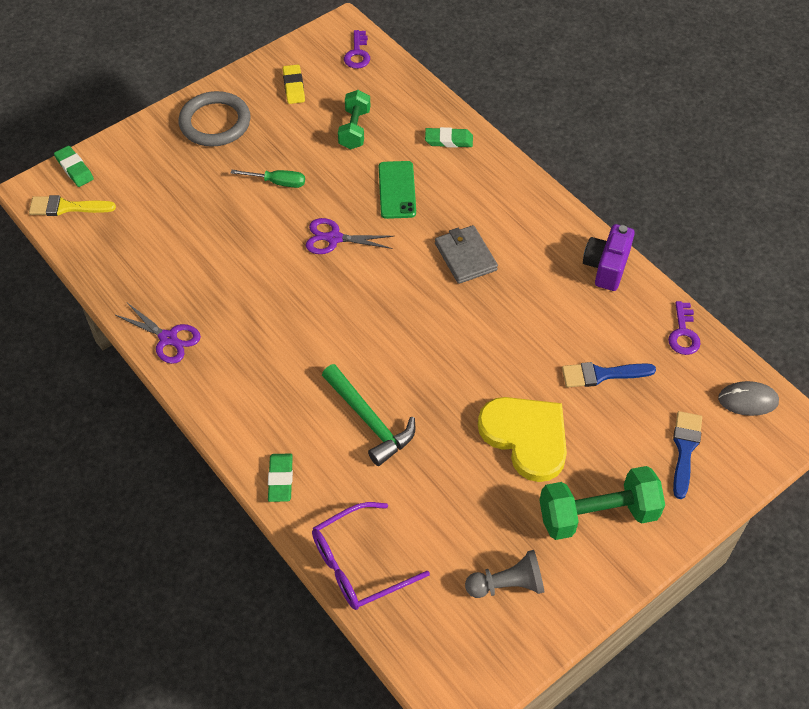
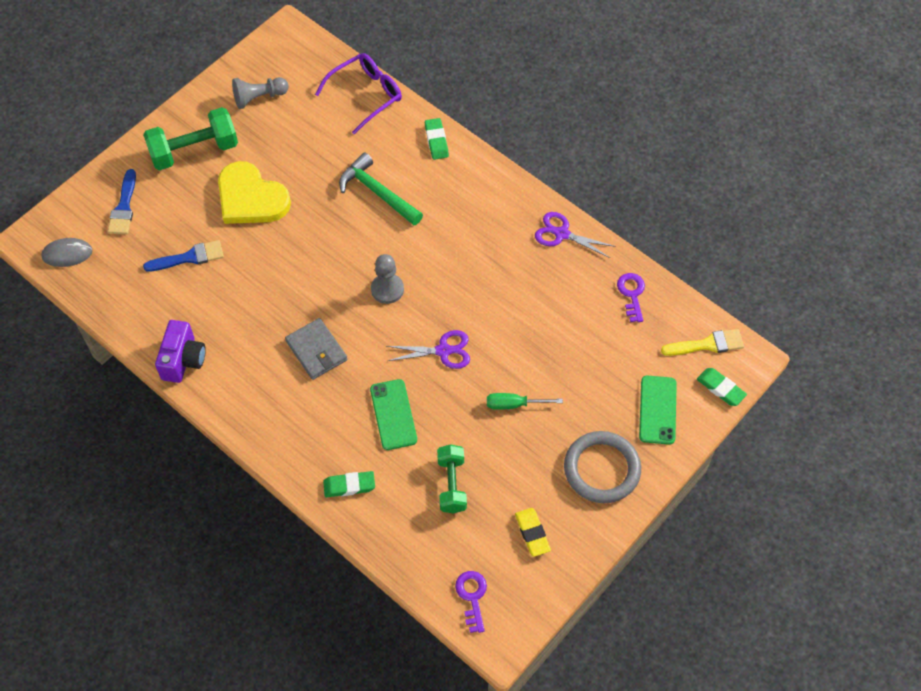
camera: 170 degrees right, 5 degrees up
purple key [668,301,701,355] -> purple key moved to [617,273,645,322]
none -> grey pawn [371,254,404,304]
none -> green phone [639,375,677,445]

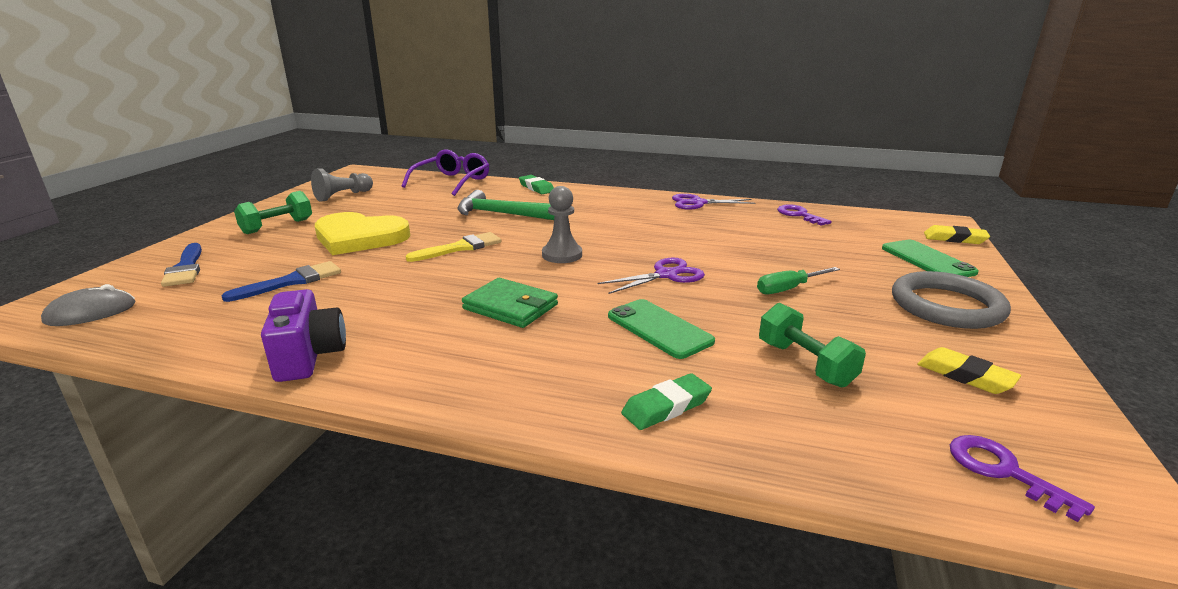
camera: 25 degrees left, 35 degrees down
green dumbbell [143,107,238,170] -> green dumbbell [234,191,312,234], size x0.65
grey wallet [285,318,348,380] -> green wallet [462,278,558,328]
yellow brush [661,329,744,356] -> yellow brush moved to [405,232,502,262]
green eraser [697,368,747,406] -> yellow eraser [924,225,990,244]

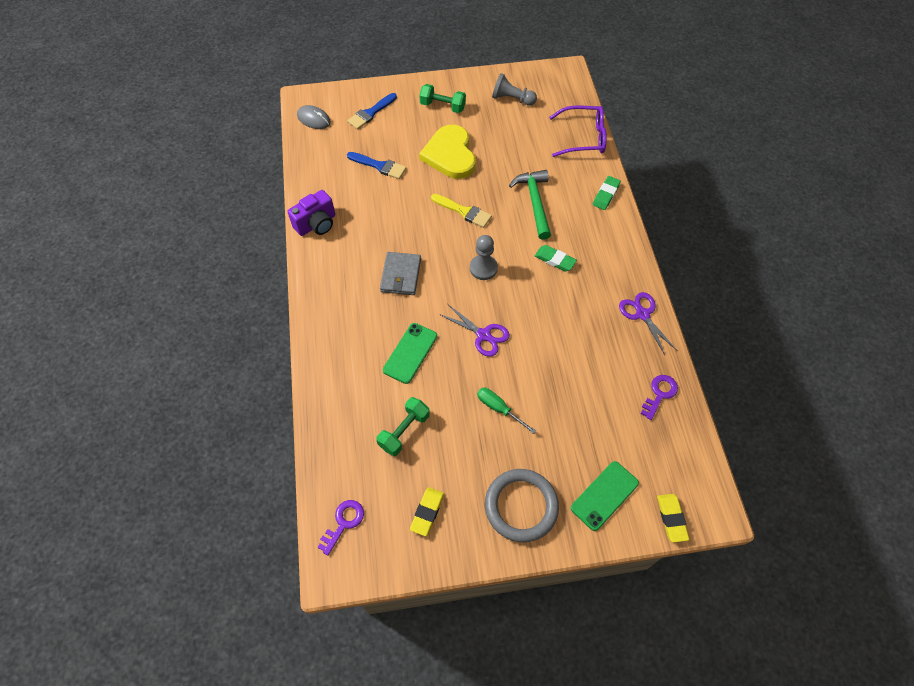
camera: 65 degrees right, 35 degrees up
green wallet [462,278,558,328] -> grey wallet [380,252,421,295]
green eraser [621,373,712,430] -> green eraser moved to [535,245,577,271]

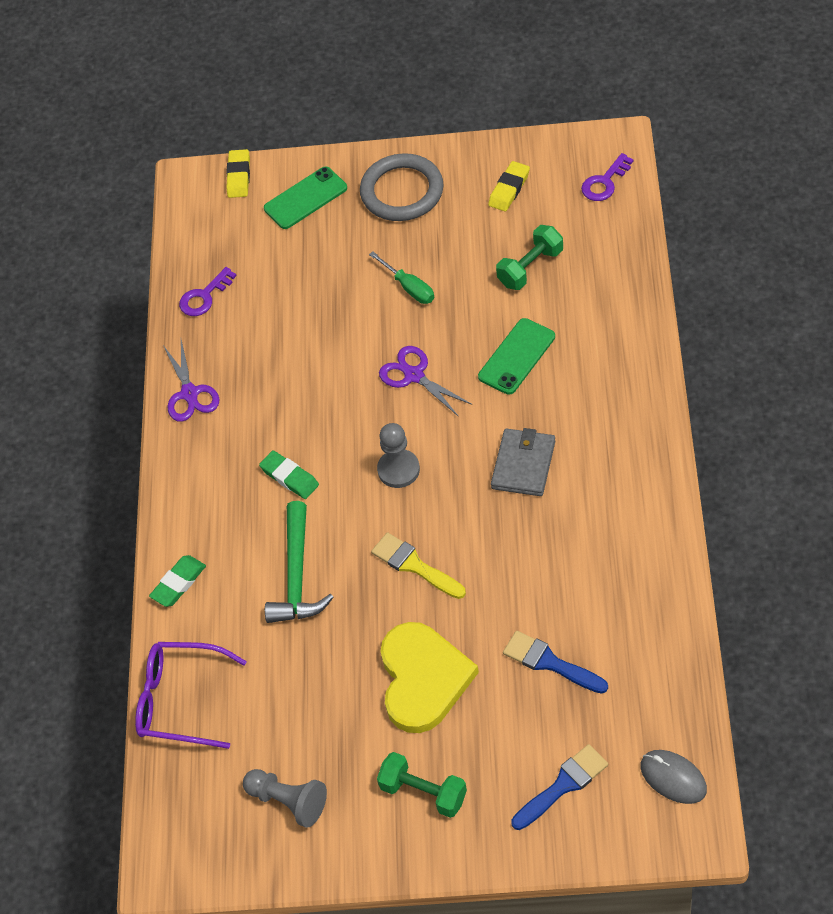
camera: 165 degrees left, 5 degrees down
purple camera [287,190,335,236] -> none

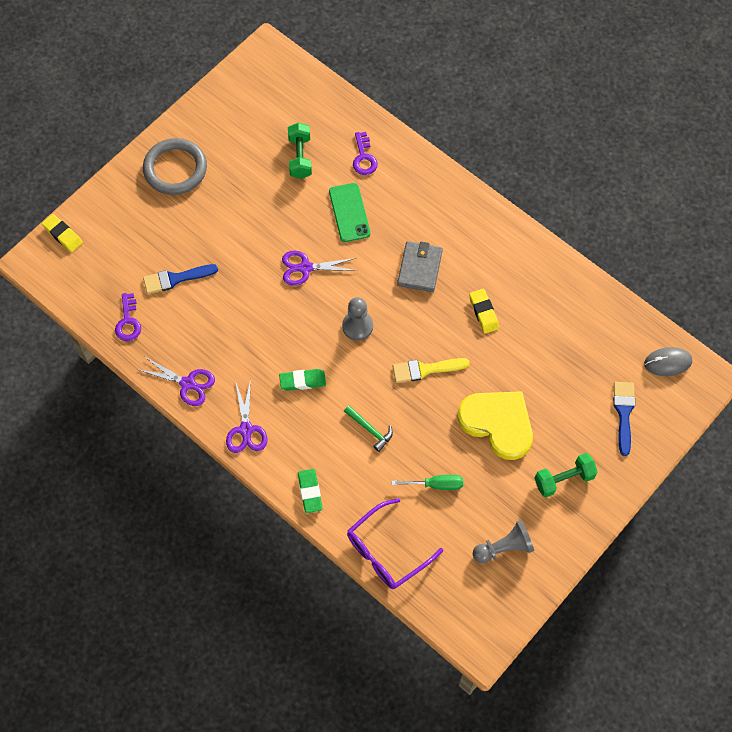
camera: 55 degrees left, 10 degrees up
green phone [264,167,347,229] -> none
green hammer [265,501,334,623] -> green hammer [344,406,393,452], size x0.57
green screwdriver [369,251,434,304] -> green screwdriver moved to [391,475,463,490]
yellow eraser [488,161,530,211] -> yellow eraser moved to [469,289,499,333]
grey wallet [491,428,555,496] -> grey wallet turned 45 degrees clockwise [397,241,443,292]
blue brush [503,631,608,694] -> blue brush moved to [143,264,218,294]
purple key [581,153,633,201] -> purple key moved to [353,132,378,175]
none -> purple scissors [226,379,267,453]

